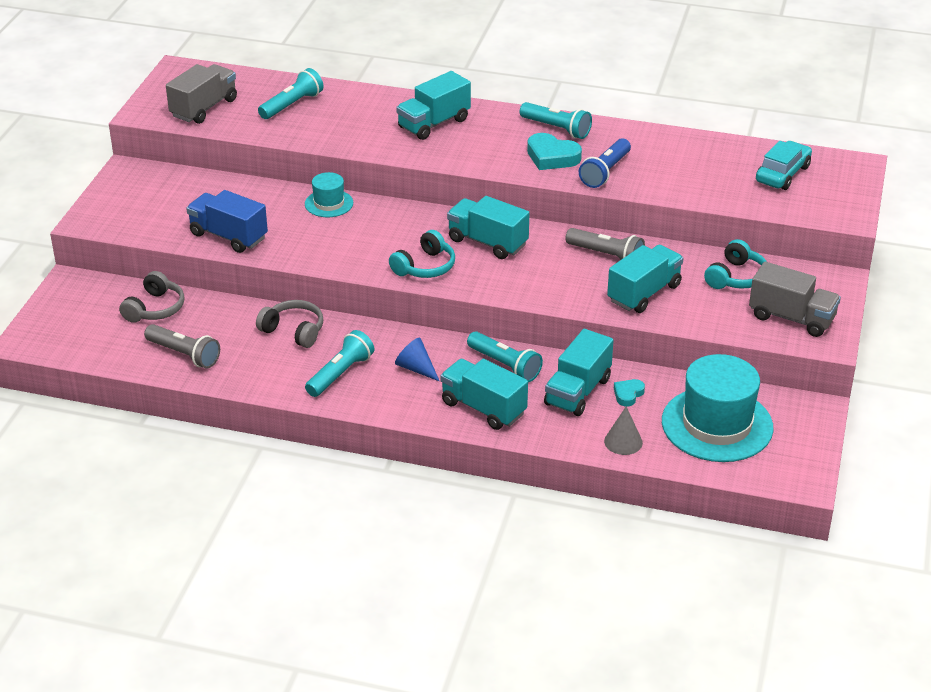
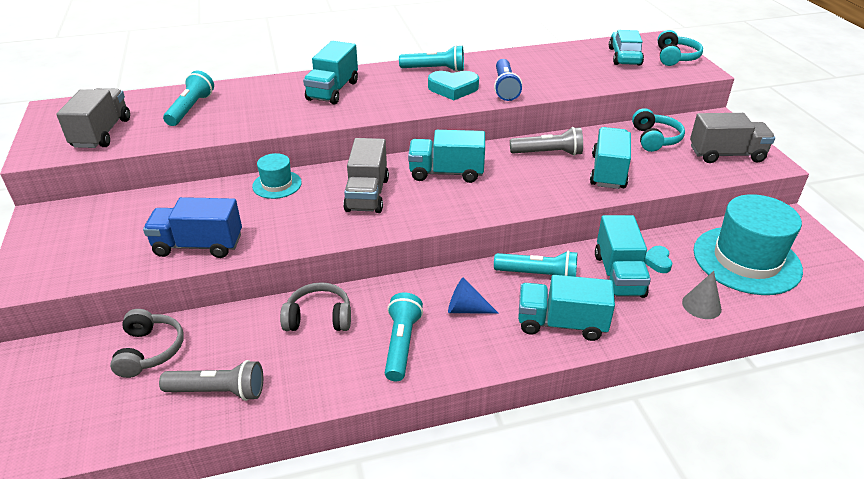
camera: 30 degrees left, 0 degrees up
turquoise headphones [389,230,455,278] -> turquoise headphones moved to [658,30,703,66]
none -> grey truck [343,138,389,213]

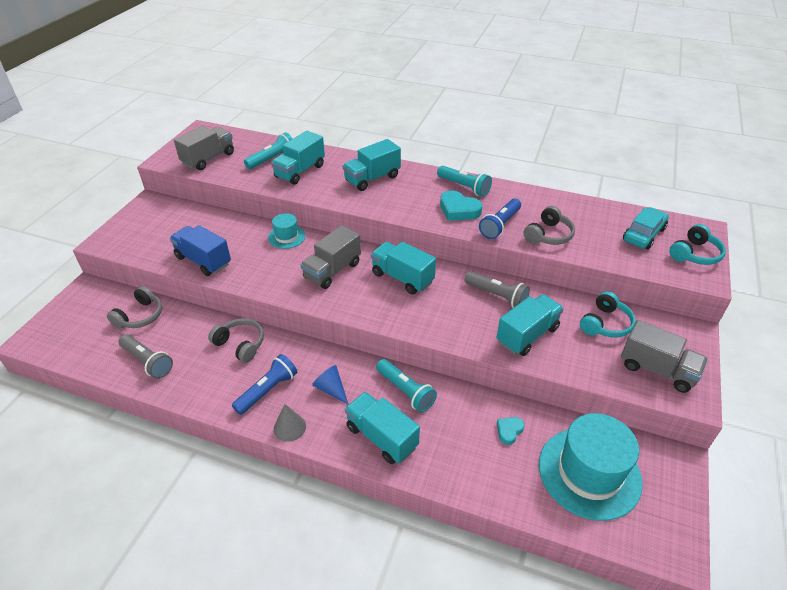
camera: 35 degrees right, 5 degrees up
turquoise flashlight [385,293,423,381] -> blue flashlight [232,354,297,415]
turquoise truck [595,215,651,298] -> turquoise truck moved to [271,131,325,185]
grey cone [682,271,722,319] -> grey cone moved to [274,404,306,442]
none -> grey headphones [524,206,575,245]

